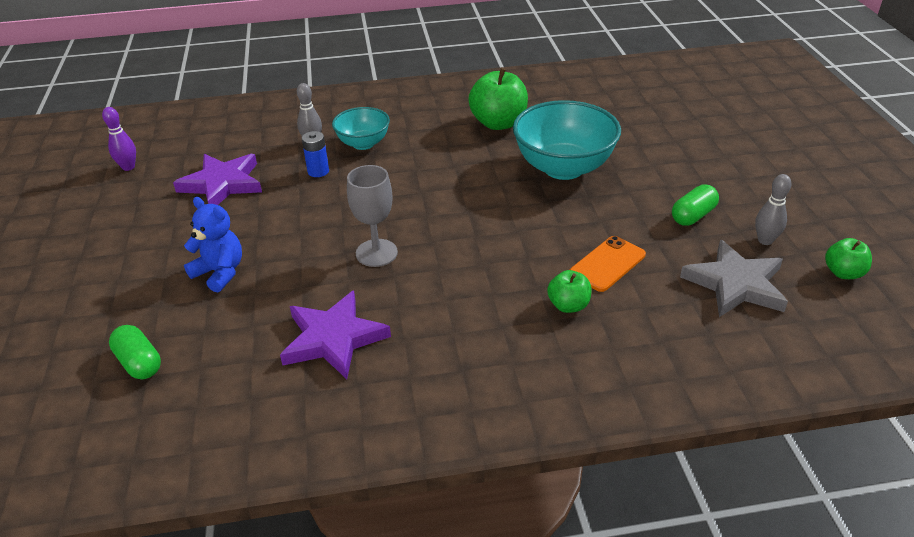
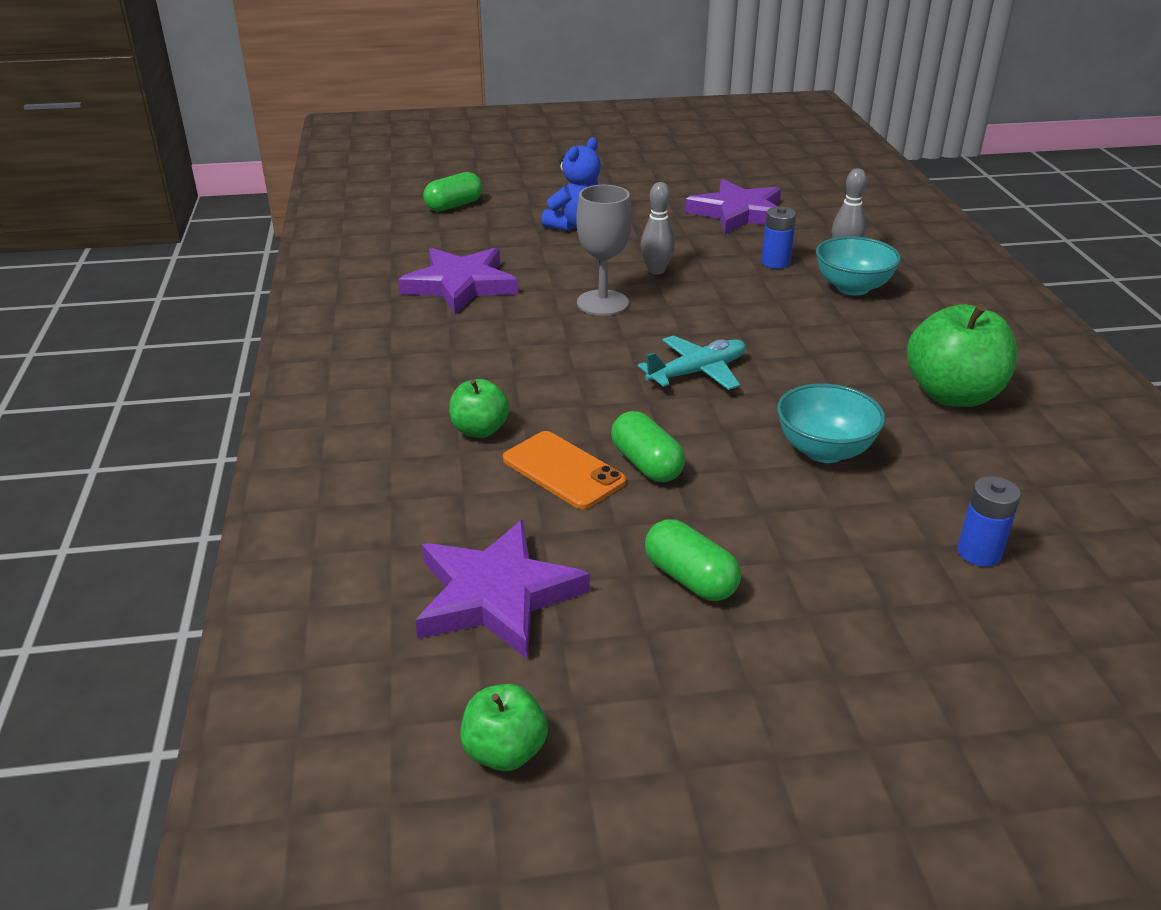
camera: 90 degrees right, 5 degrees down
purple bowling pin [102,107,136,171] -> none
turquoise bowl [513,100,621,180] -> turquoise bowl [777,383,885,463], size x0.58
grey star [680,240,788,317] -> purple star [415,520,590,660]
grey bowling pin [755,174,792,245] -> grey bowling pin moved to [641,182,675,274]
none -> green capsule [611,411,685,482]
none -> turquoise plane [638,335,746,390]
none -> blue battery [957,476,1021,567]

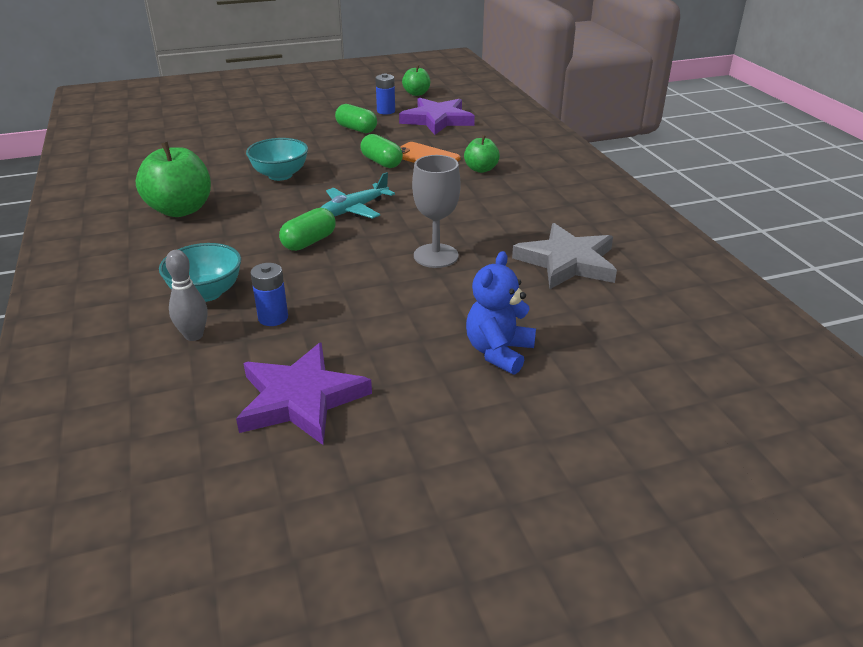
camera: 170 degrees right, 0 degrees up
purple star [398,248,518,314] -> grey star [512,223,617,289]
green capsule [423,172,483,212] -> green capsule moved to [279,208,336,251]
grey bowling pin [641,182,675,274] -> none
blue battery [957,476,1021,567] -> blue battery moved to [376,73,395,114]

